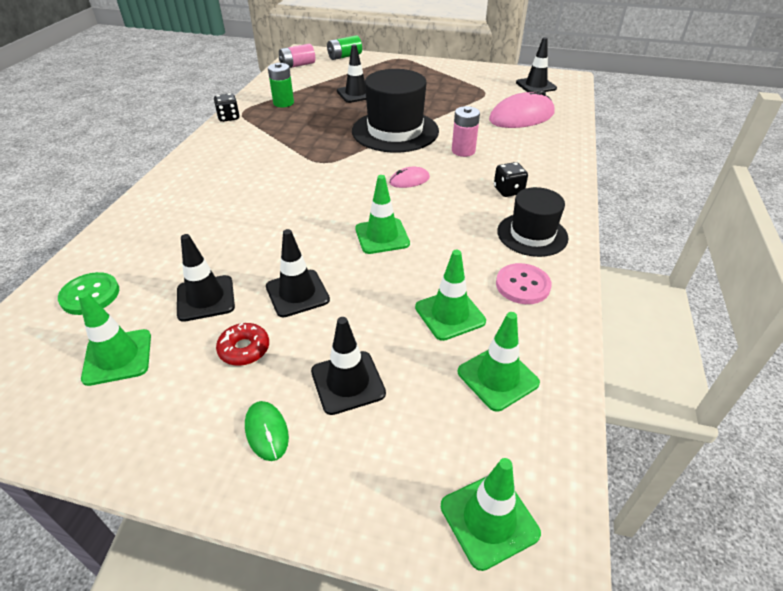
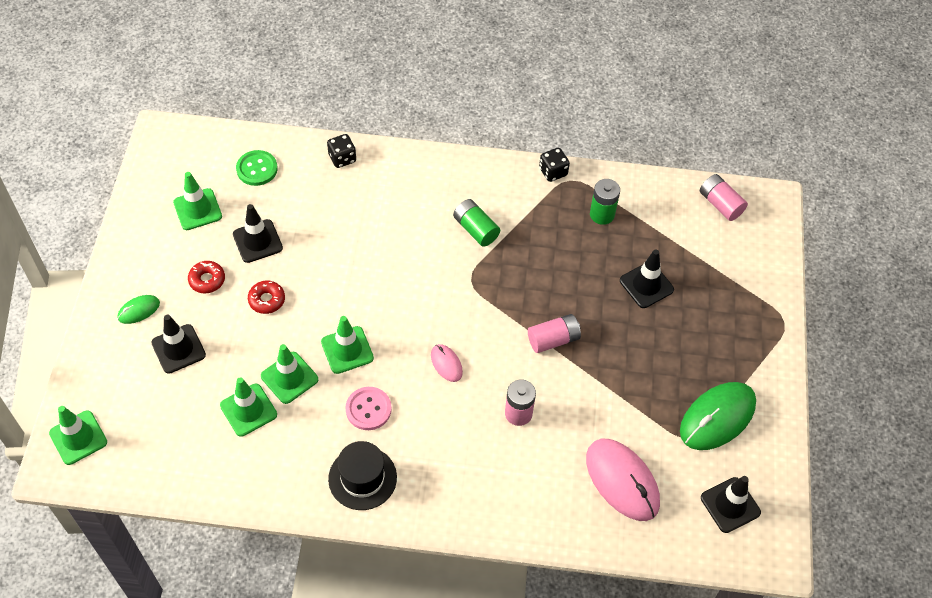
camera: 80 degrees right, 15 degrees up
black traffic cone [266,229,330,318] -> red donut [248,281,285,314]
green battery [327,35,362,60] -> green battery moved to [453,199,500,247]
black hat [352,69,439,153] -> pink battery [528,314,581,353]
green traffic cone [458,312,540,412] -> green traffic cone moved to [261,344,318,404]
black dice [494,162,528,197] -> black dice moved to [327,134,356,168]
pink button [496,263,552,304] -> pink button moved to [345,387,392,430]
none -> green mouse [680,382,756,450]

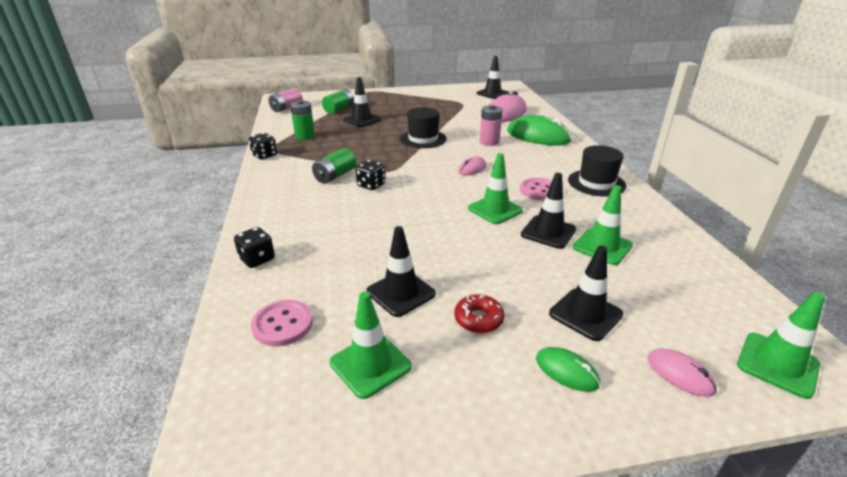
camera: 105 degrees left, 25 degrees down
green button [236,150,278,186] -> pink button [251,300,313,347]
red donut [248,281,285,314] -> none
green traffic cone [261,344,318,404] -> black traffic cone [521,173,576,249]
pink battery [528,314,581,353] -> black hat [400,107,447,148]
green mouse [680,382,756,450] -> green mouse moved to [507,115,572,146]
none -> green battery [322,89,354,114]
none -> black dice [356,160,386,190]
none -> pink mouse [647,348,717,397]

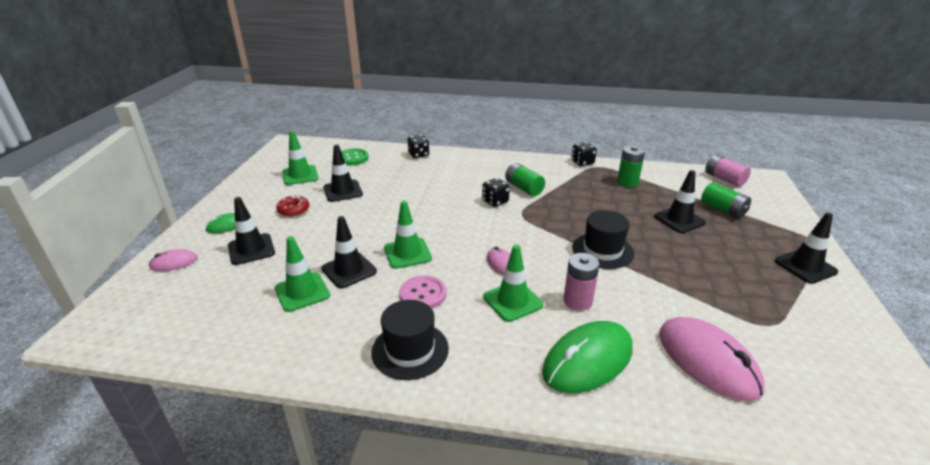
camera: 110 degrees right, 0 degrees up
pink button [251,300,313,347] -> green button [341,148,369,166]
black traffic cone [476,56,509,99] -> black traffic cone moved to [775,213,838,284]
green traffic cone [737,292,825,399] -> green traffic cone moved to [483,245,543,322]

